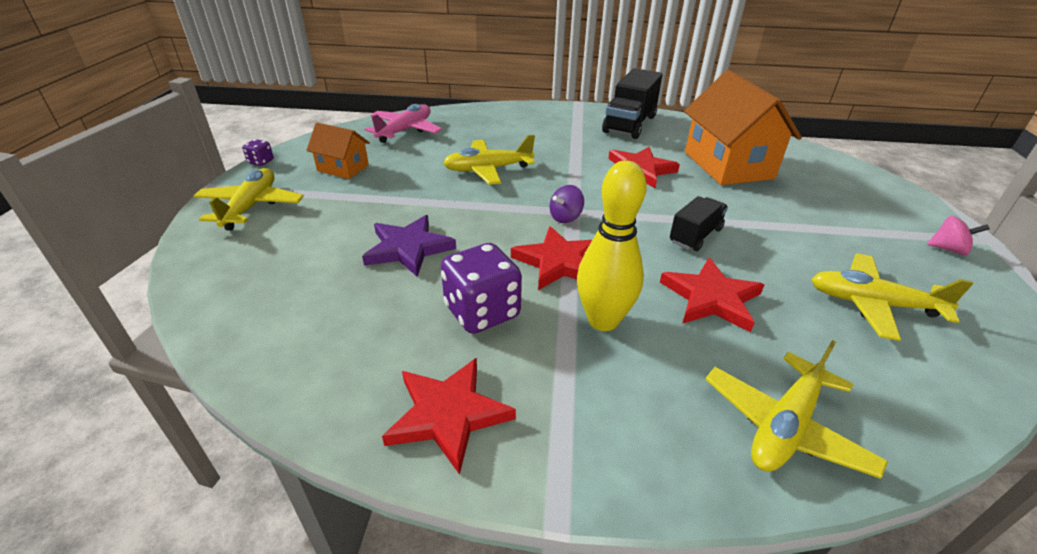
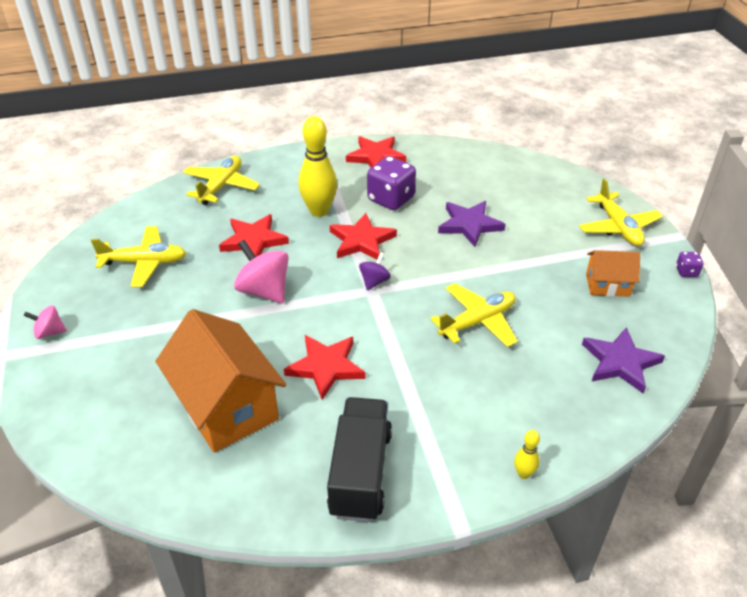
camera: 160 degrees right, 5 degrees up
pink plane [365,104,442,143] -> purple star [582,327,665,394]
black truck [670,196,728,251] -> pink spinning top [234,240,289,304]
none -> yellow bowling pin [514,430,540,479]

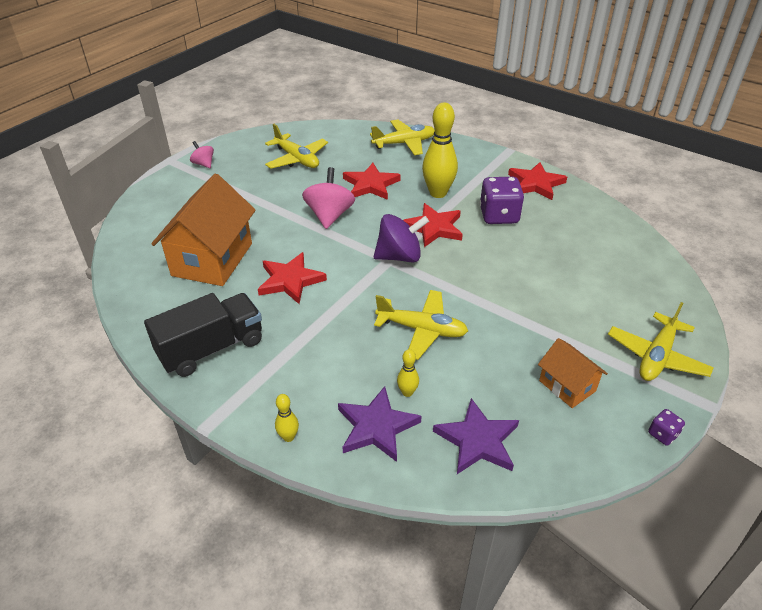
camera: 50 degrees right, 0 degrees up
purple spinning top [359,252,391,290] -> purple spinning top [374,214,429,263], size x1.81
purple star [438,201,506,247] -> purple star moved to [338,386,422,462]
none -> yellow bowling pin [397,349,419,397]

